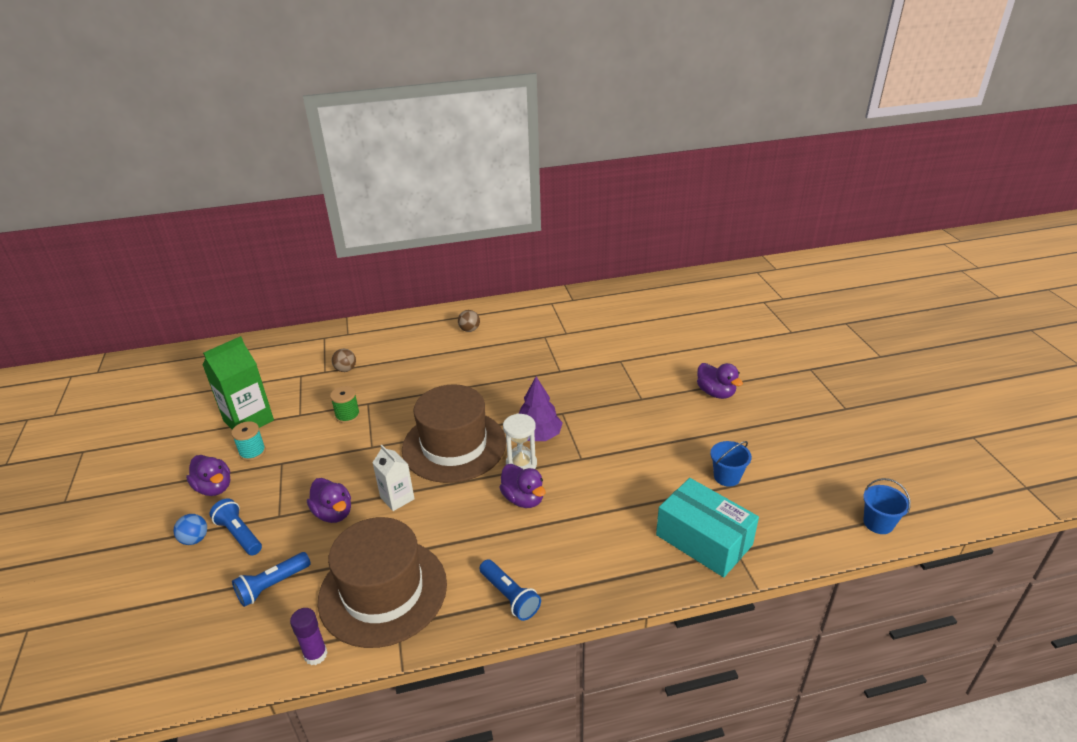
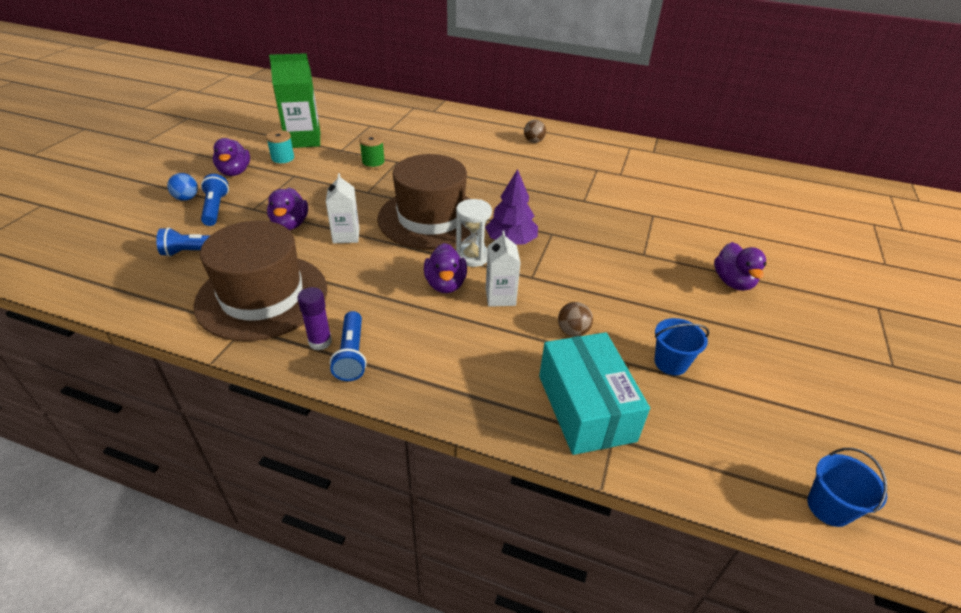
camera: 30 degrees right, 5 degrees up
purple glue stick [290,608,328,665] -> purple glue stick moved to [297,287,332,350]
brown ball [332,349,356,372] -> brown ball moved to [558,302,593,337]
none -> white carton [486,231,521,307]

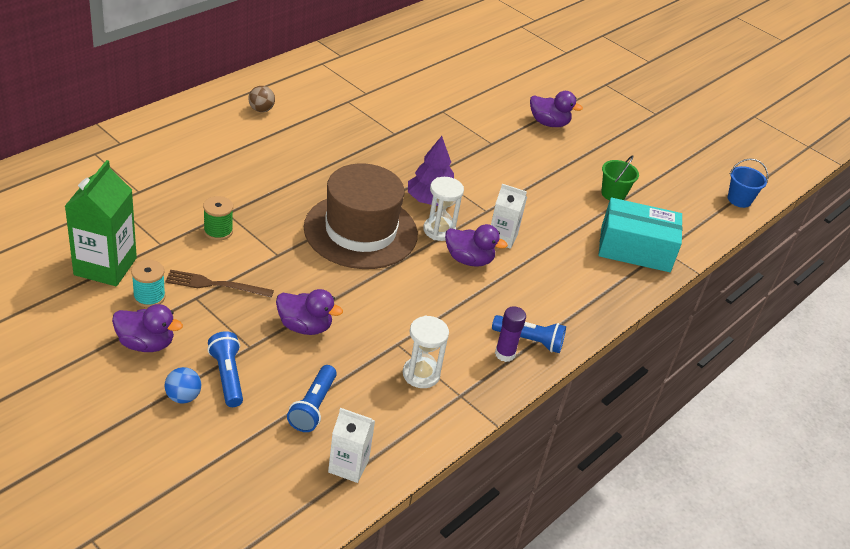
camera: 70 degrees left, 0 degrees up
brown hat [194,221,327,341] -> white hourglass [403,315,449,388]
blue flashlight [201,174,229,226] -> blue flashlight turned 60 degrees clockwise [207,331,243,407]
white carton [326,173,359,243] -> white carton moved to [328,408,375,483]
brown ball [558,302,593,337] -> none
blue bucket [654,318,709,375] -> green bucket [601,155,639,201]
none -> brown fork [165,270,274,298]

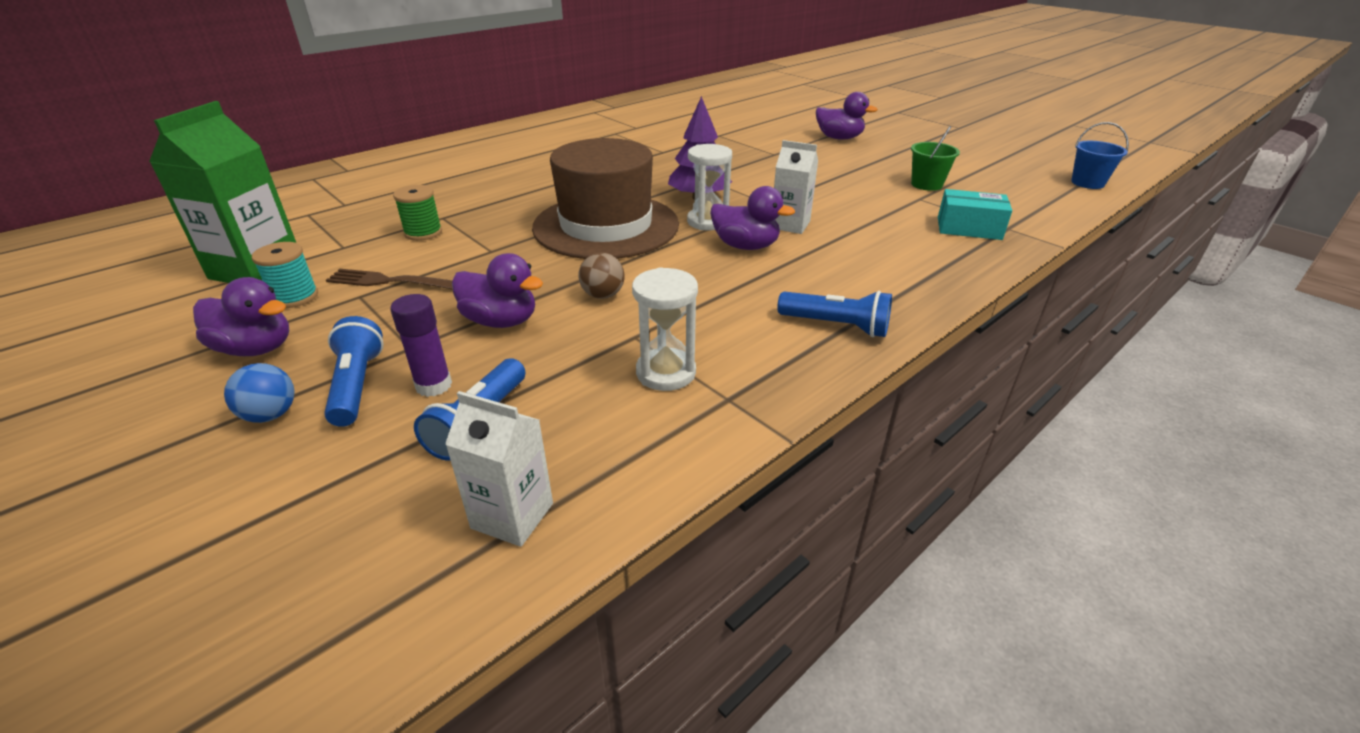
camera: 10 degrees right, 5 degrees down
brown ball [248,86,275,112] -> brown ball moved to [578,253,625,299]
purple glue stick [495,306,526,362] -> purple glue stick moved to [390,294,452,397]
turquoise box [598,198,682,272] -> turquoise box [938,189,1012,240], size x0.61

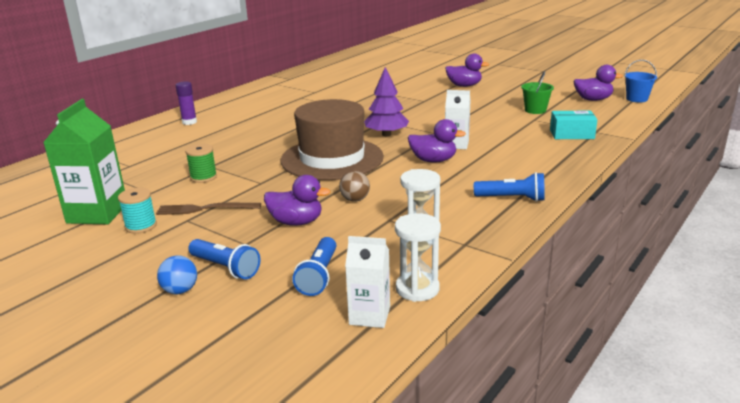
camera: 10 degrees left, 10 degrees down
purple duck [193,277,289,356] -> purple duck moved to [574,65,623,101]
blue flashlight [324,316,384,427] -> blue flashlight turned 150 degrees clockwise [188,239,261,279]
purple glue stick [390,294,452,397] -> purple glue stick moved to [175,81,197,125]
white hourglass [687,144,732,230] -> white hourglass moved to [395,213,441,302]

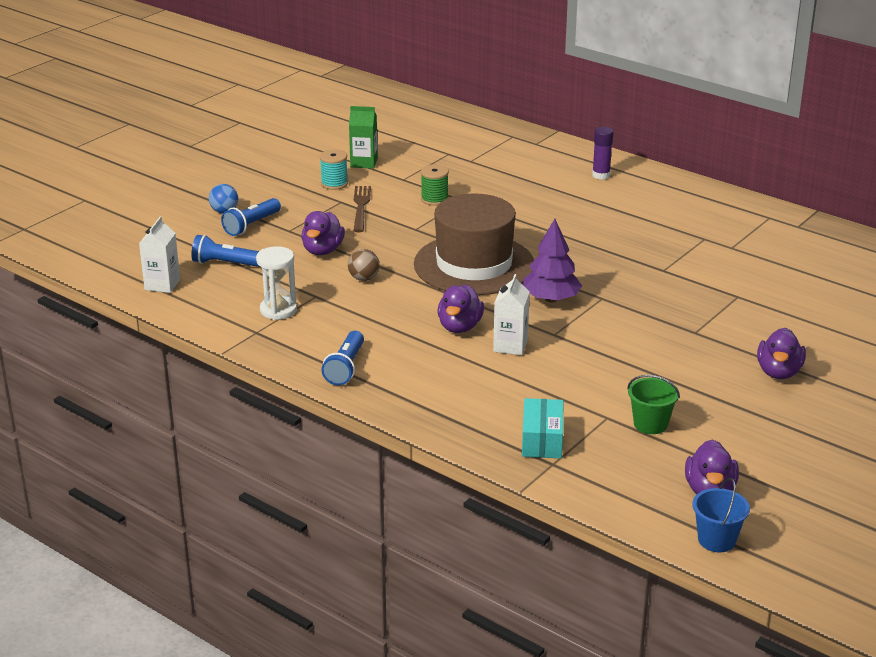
camera: 90 degrees right, 5 degrees up
green carton [43,99,125,224] -> green carton [349,106,378,169], size x0.60
white hourglass [395,213,441,302] -> none

